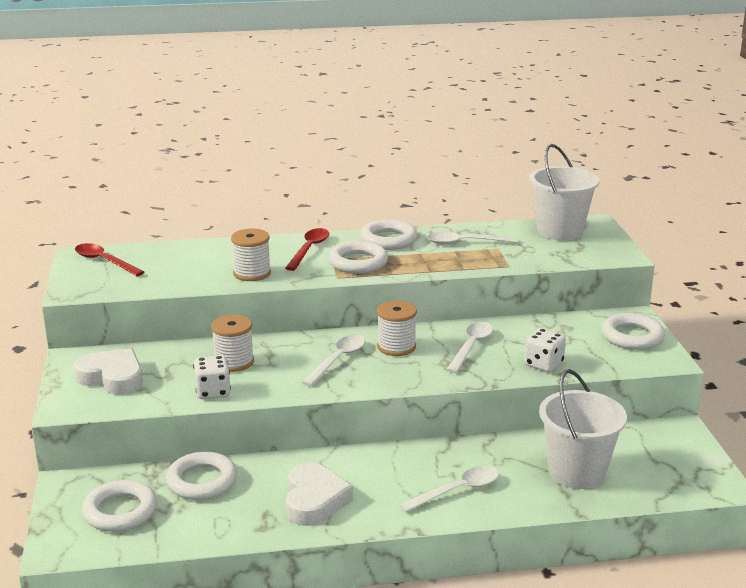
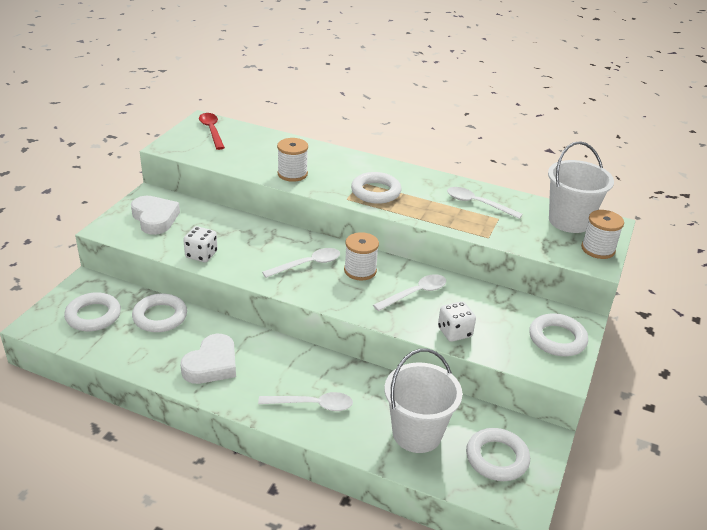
camera: 30 degrees right, 10 degrees up
white spool [211,314,254,372] -> white spool moved to [581,210,624,259]
red spoon [285,228,329,271] -> none
white ring [360,219,418,250] -> white ring moved to [466,428,530,481]

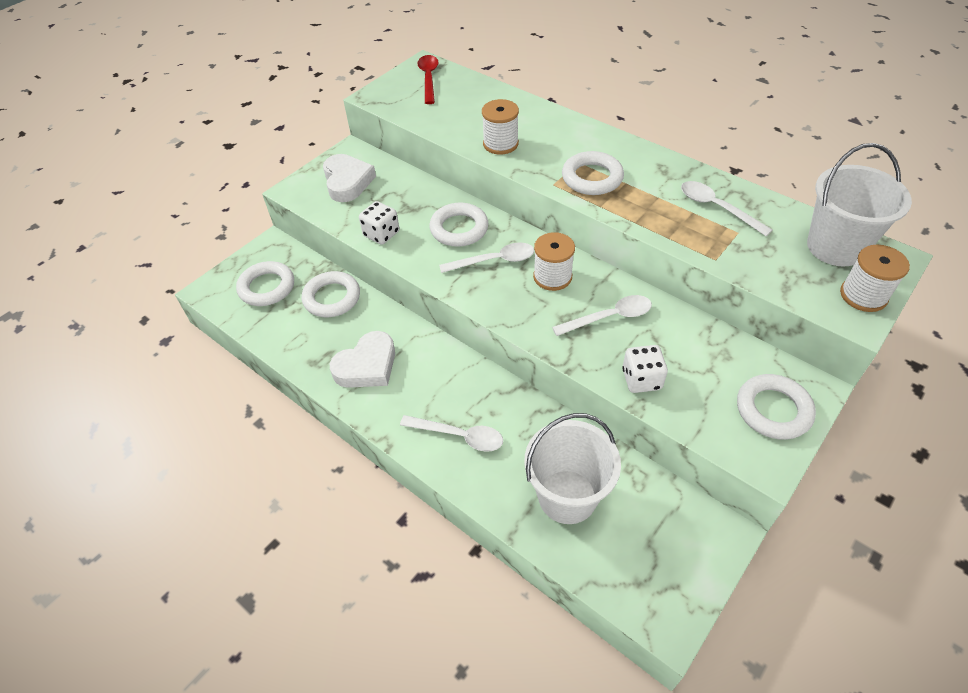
camera: 20 degrees right, 15 degrees up
white ring [466,428,530,481] -> white ring moved to [429,202,488,247]

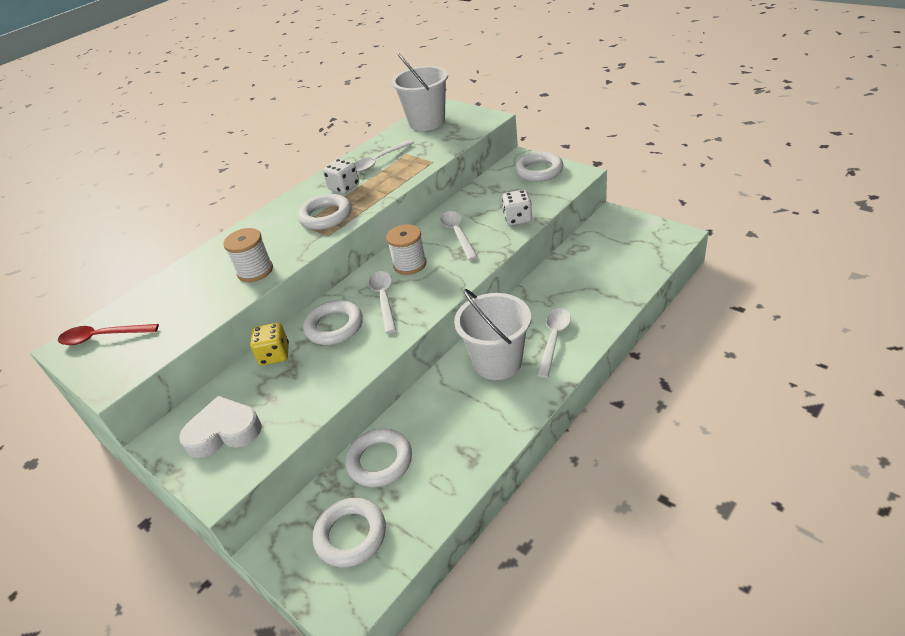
camera: 85 degrees left, 10 degrees down
white heart [330,331,395,388] -> none
white dice [359,201,399,245] -> white dice moved to [323,159,359,194]
white bucket [524,413,621,524] -> white bucket moved to [454,289,531,380]
white spool [840,245,910,312] -> none
none -> yellow dice [250,323,289,366]

